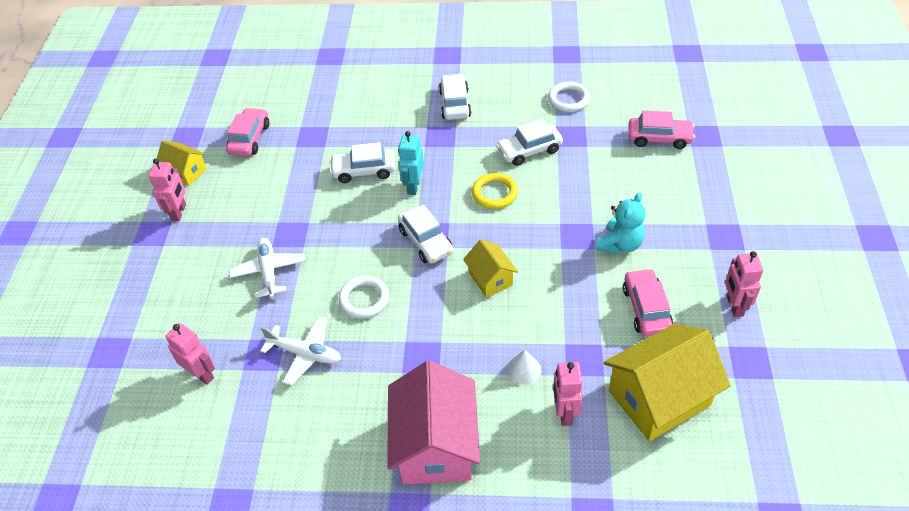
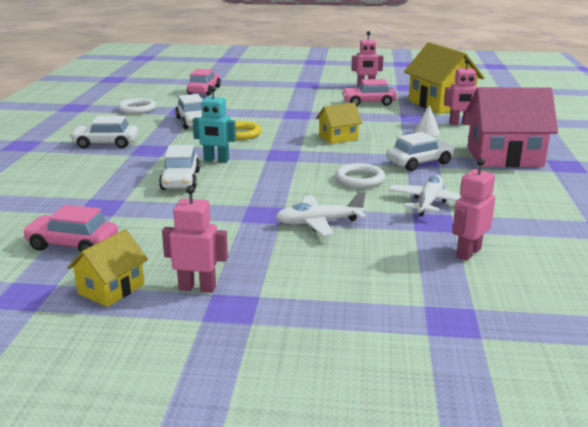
camera: 90 degrees left, 25 degrees down
white car [398,205,453,264] -> white car moved to [386,132,455,171]
turquoise teddy bear [596,192,645,254] -> none

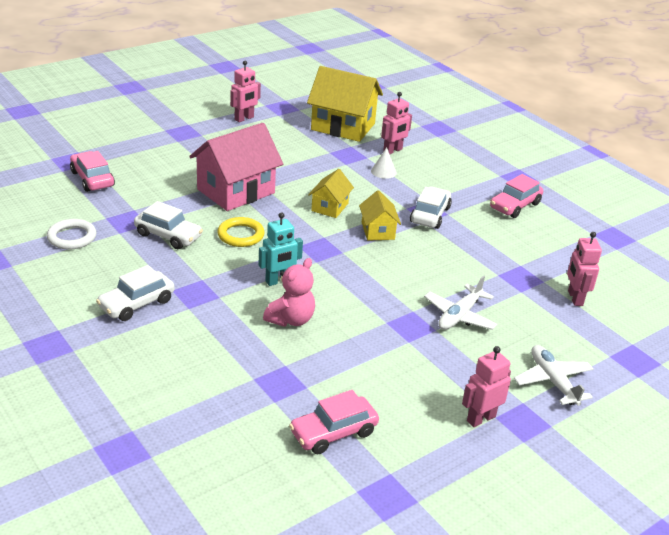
camera: 45 degrees left, 10 degrees up
yellow house [67,229,148,307] -> yellow house moved to [359,190,401,241]
white car [159,145,200,190] -> pink teddy bear [263,258,315,327]
white ring [335,163,386,188] -> none
pink car [342,79,397,106] -> pink car moved to [490,174,543,218]
white plane [388,175,462,216] -> white plane moved to [514,345,593,406]
pink house [466,87,558,167] -> pink house moved to [189,123,283,211]

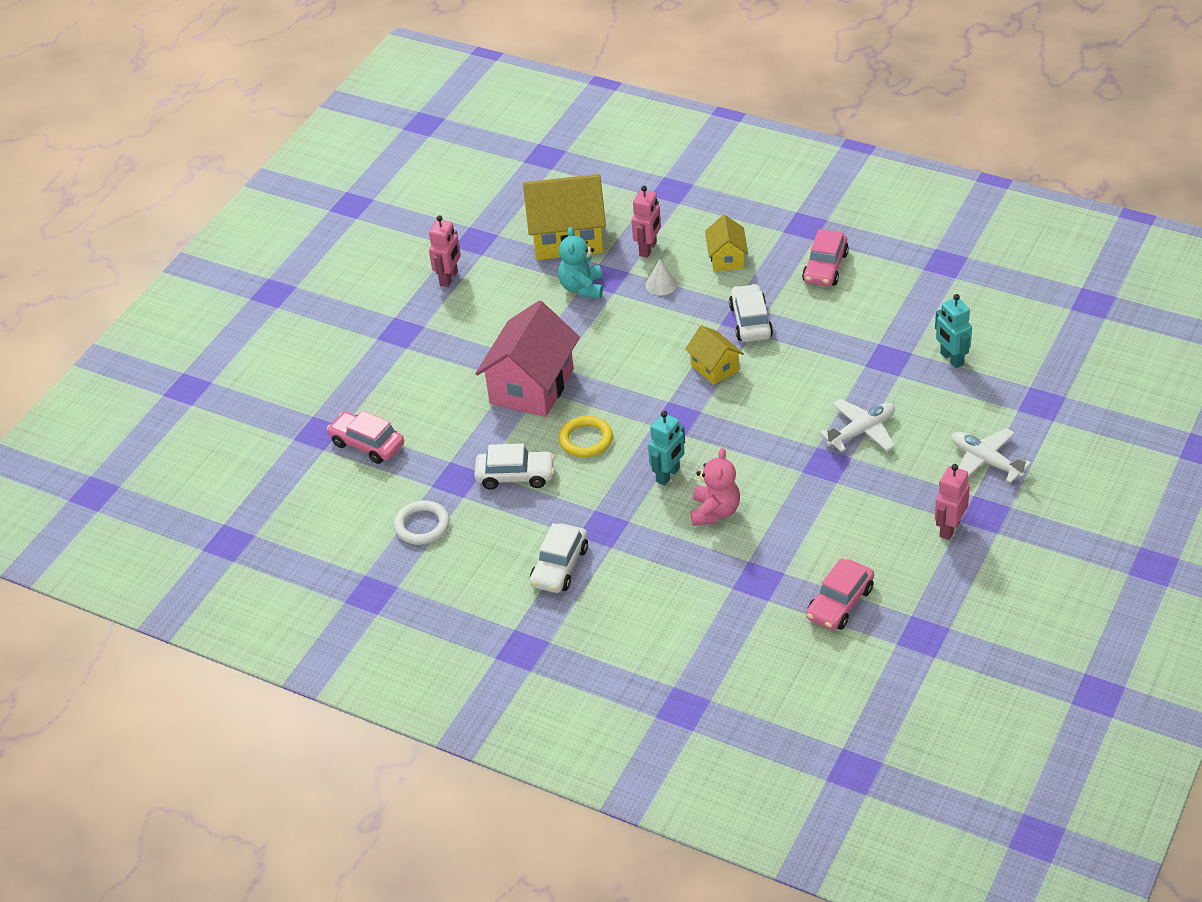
camera: 20 degrees left, 10 degrees up
yellow house [308,169,354,218] -> yellow house moved to [705,215,748,271]
white plane [424,275,497,330] -> white plane turned 135 degrees counterclockwise [820,399,895,452]
pink robot [567,232,602,306] -> turquoise robot [935,294,972,368]
none -> turquoise teddy bear [558,227,603,299]

